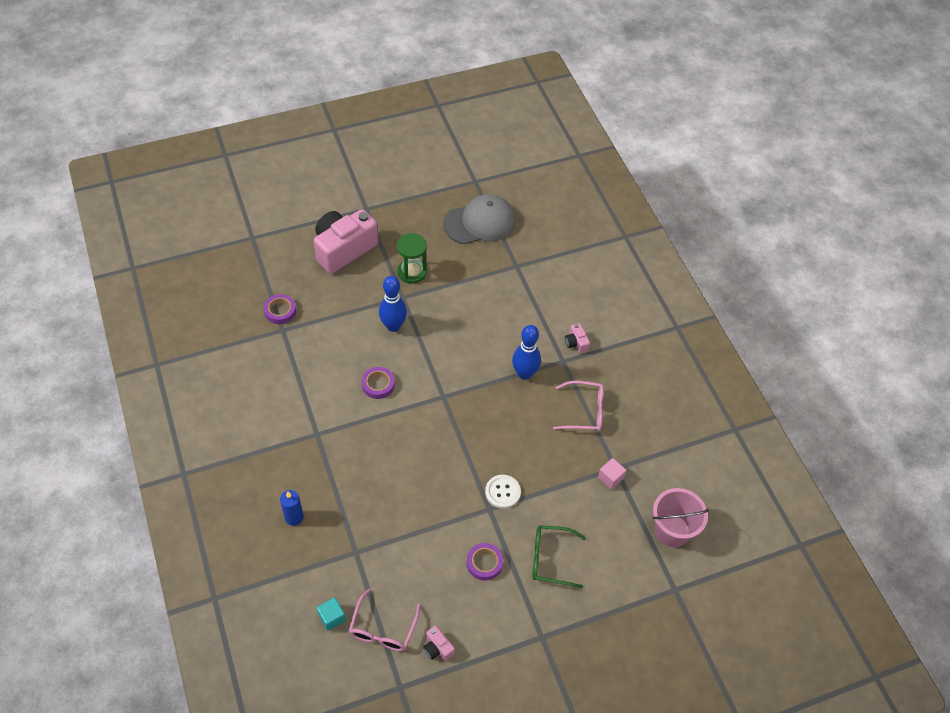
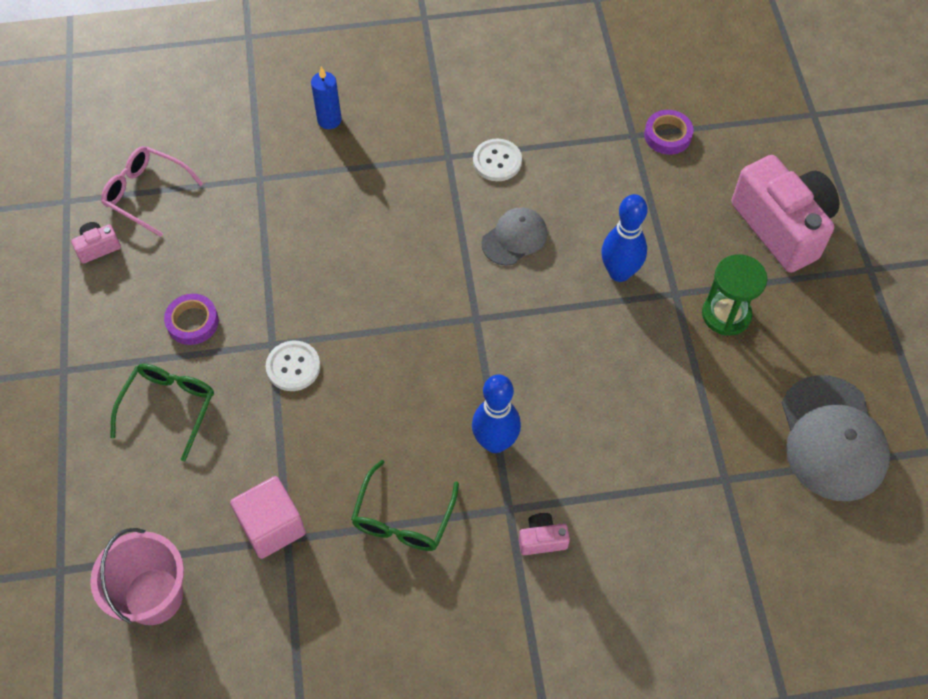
camera: 105 degrees right, 5 degrees up
turquoise cube [317,597,346,631] -> none
purple tape [362,367,395,399] -> grey cap [481,207,547,266]
pink glasses [553,381,603,431] -> green glasses [351,460,459,551]
pink cube [598,458,627,489] -> pink cube [230,476,306,559], size x1.64
none -> white button [473,139,522,181]

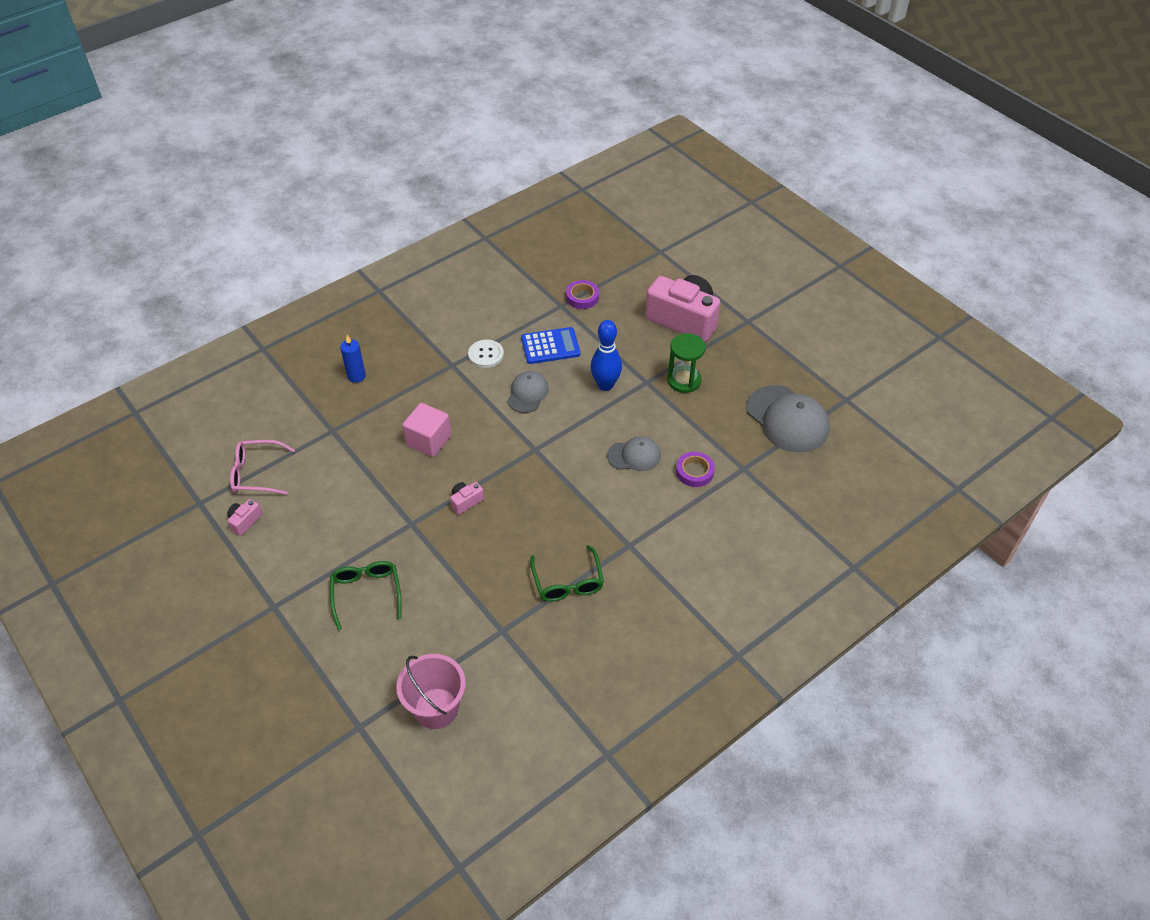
camera: 30 degrees left, 10 degrees down
purple tape [164,294,219,345] -> purple tape moved to [676,452,715,487]
pink cube [230,476,306,559] -> pink cube moved to [402,403,451,457]
white button [266,341,320,391] -> none
blue bowling pin [472,374,521,453] -> none
pink camera [519,513,570,555] -> pink camera moved to [450,482,484,515]
none -> blue calculator [521,327,580,364]
none -> grey cap [607,436,661,471]

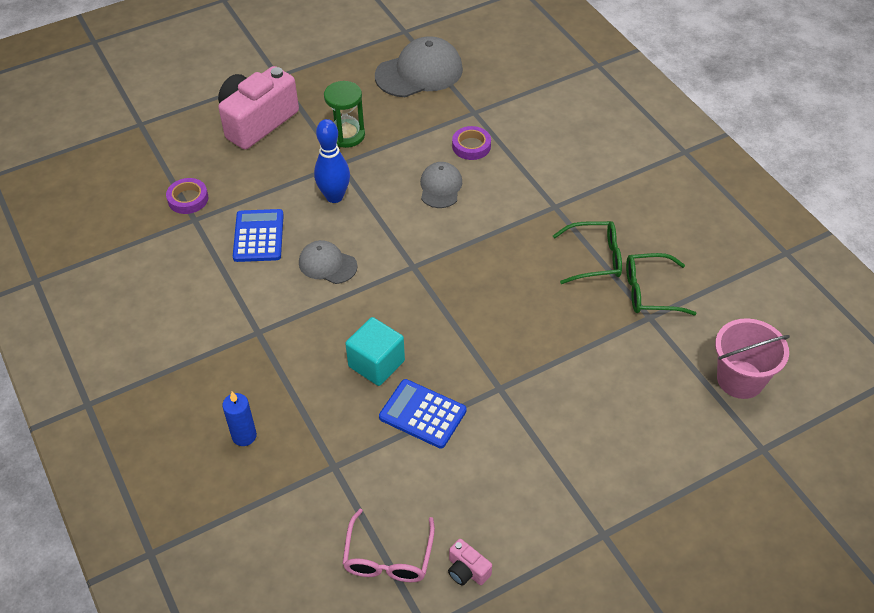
camera: 80 degrees left, 0 degrees up
green glasses [330,561,402,630] -> green glasses moved to [626,253,697,315]
pink cube [402,403,451,457] -> turquoise cube [345,317,405,386]
pink camera [450,482,484,515] -> none
white button [468,340,504,368] -> none
none -> blue calculator [379,379,467,449]

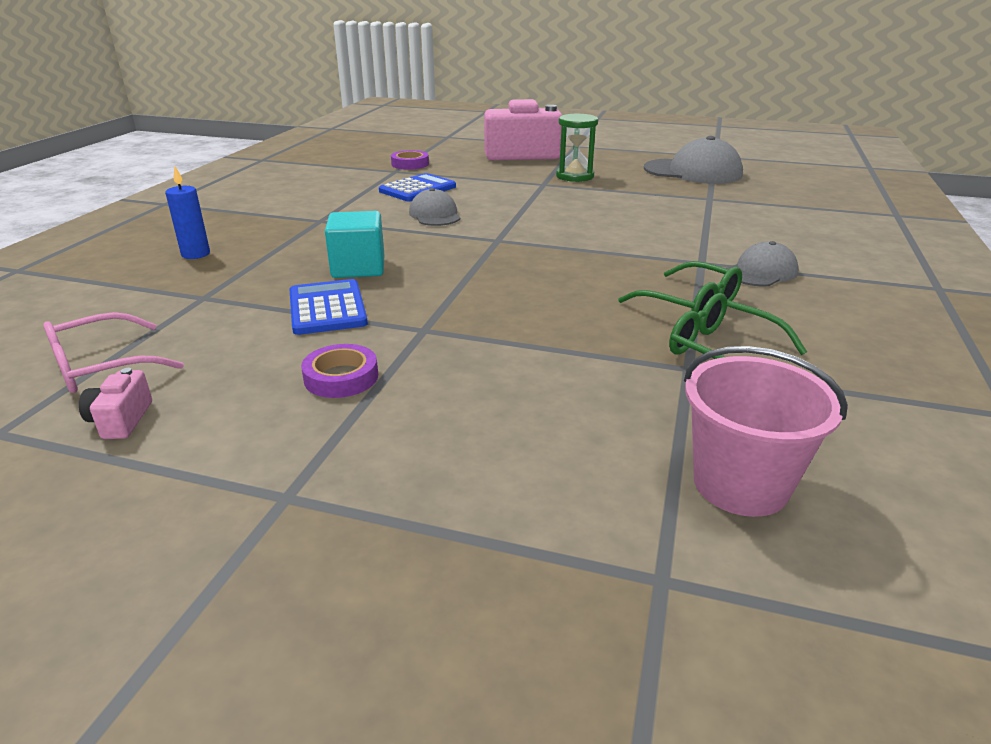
camera: 45 degrees right, 20 degrees down
blue bowling pin [314,119,350,203] -> none
grey cap [420,162,462,208] -> grey cap moved to [726,241,799,286]
purple tape [452,126,491,160] -> purple tape moved to [301,344,378,398]

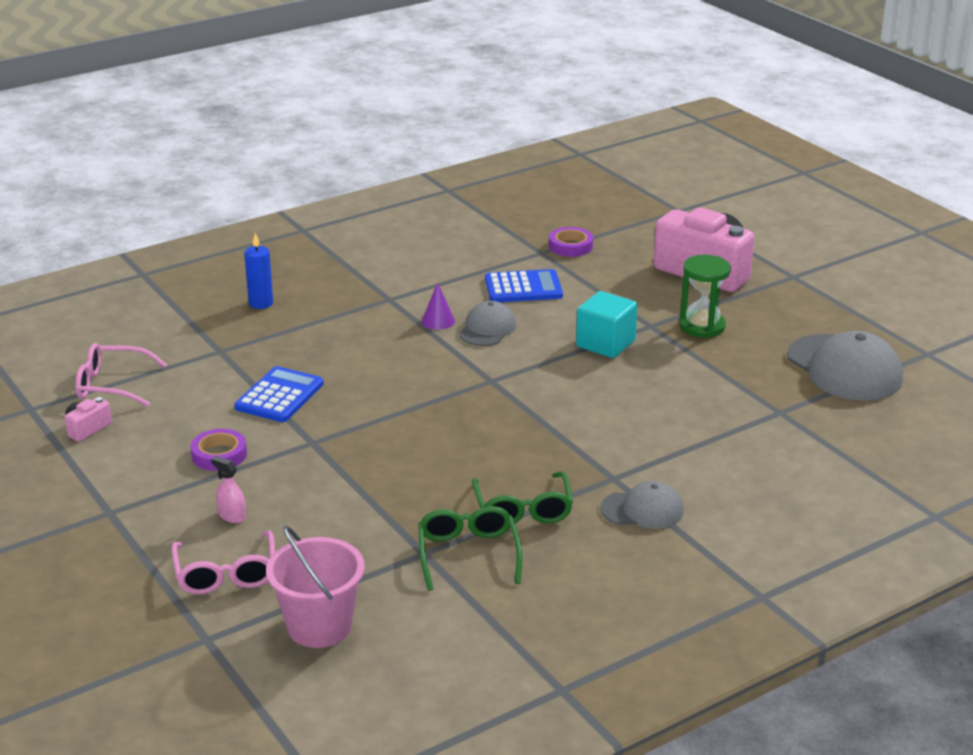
camera: 40 degrees right, 0 degrees up
turquoise cube [325,211,385,278] -> turquoise cube moved to [576,291,638,358]
none -> pink glasses [171,531,275,595]
none -> pink spray bottle [211,456,246,523]
none -> purple cone [422,282,455,330]

